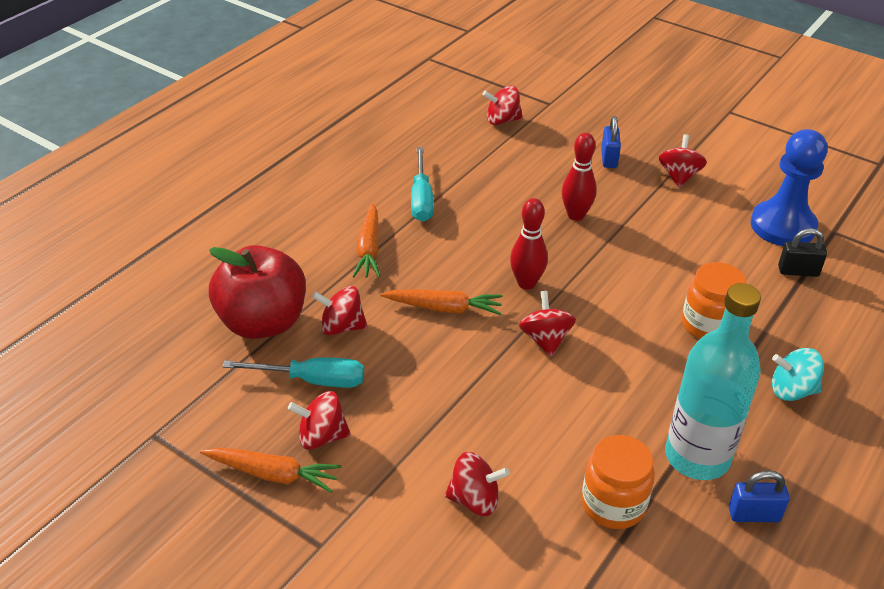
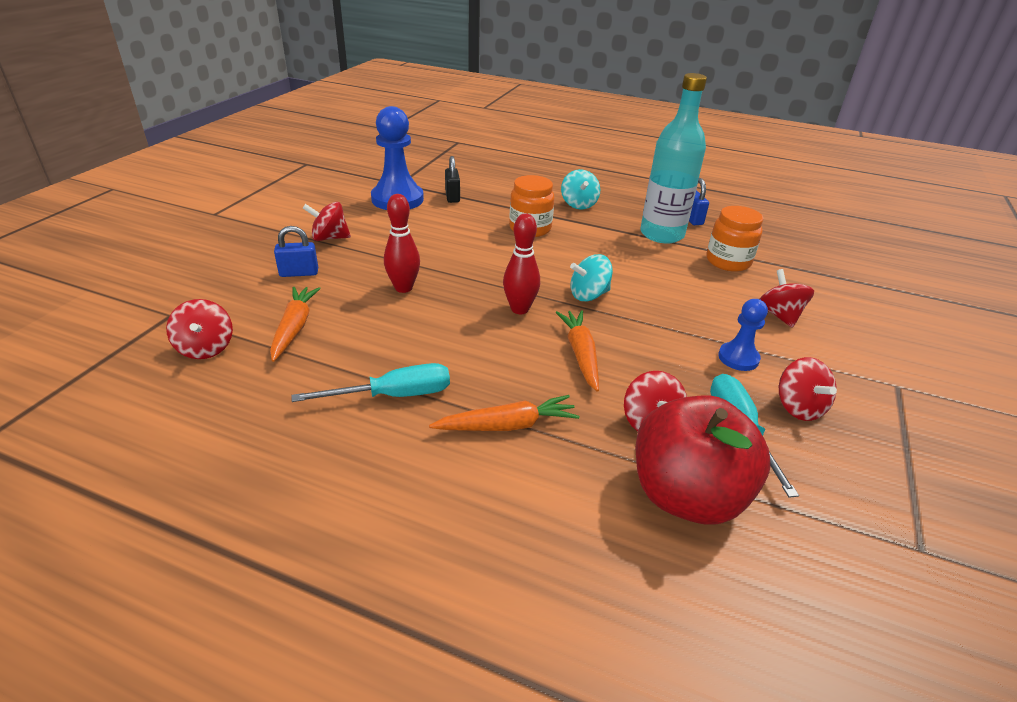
camera: 105 degrees left, 5 degrees down
orange carrot [200,447,341,493] -> orange carrot moved to [270,287,321,362]
red spinning top [519,291,576,357] -> turquoise spinning top [570,254,613,301]
none -> blue pawn [718,299,768,371]

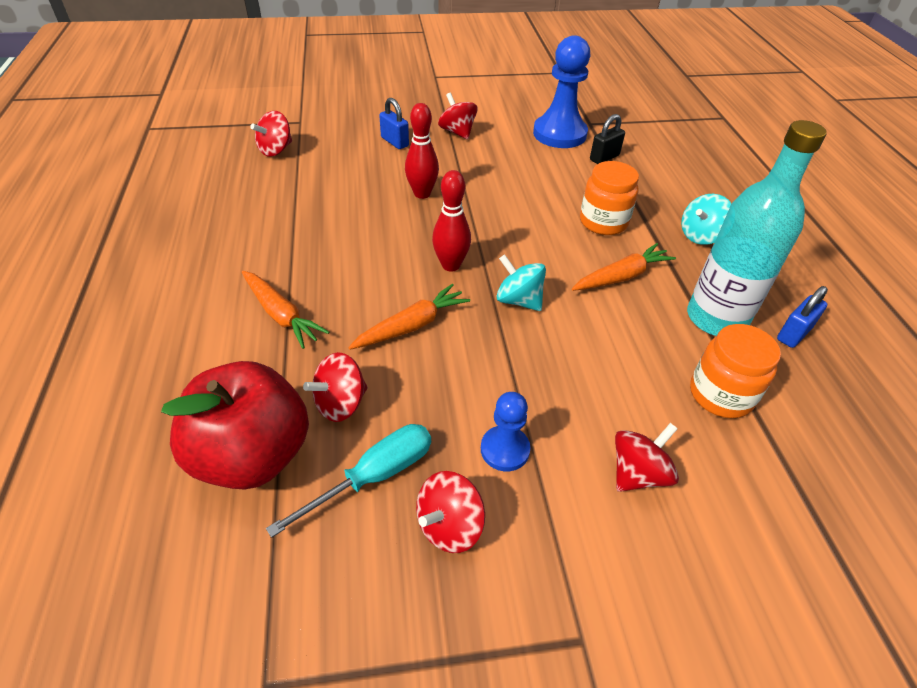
camera: 60 degrees right, 10 degrees up
orange carrot [270,287,321,362] -> orange carrot moved to [572,243,676,291]
turquoise screwdriver [291,363,450,402] -> none

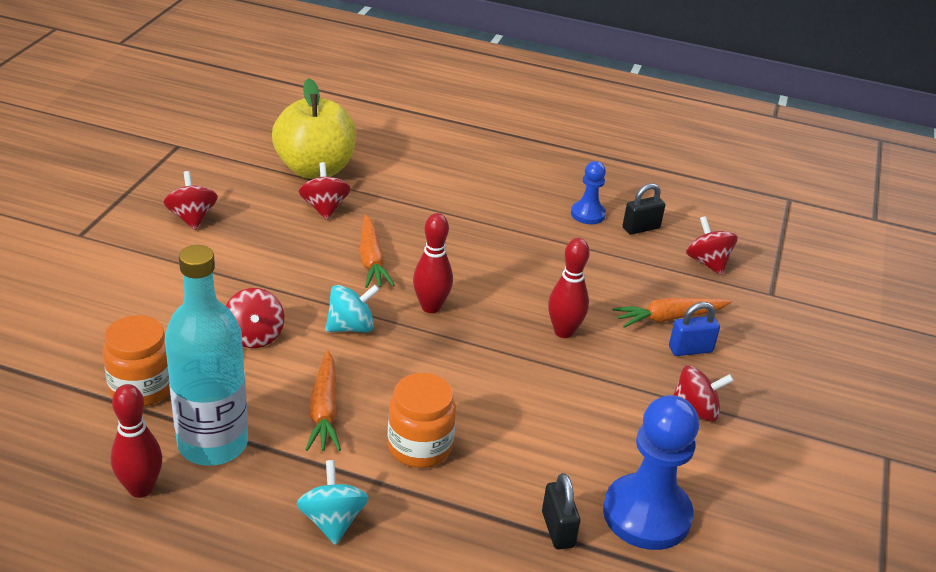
camera: 115 degrees right, 10 degrees down
red apple [161,361,309,490] -> yellow apple [272,78,356,179]
orange carrot [242,271,329,349] -> orange carrot moved to [613,298,731,328]
turquoise screwdriver [266,424,431,538] -> none
blue pawn [481,392,530,471] -> blue pawn moved to [571,161,606,224]
red spinning top [615,423,679,492] -> red spinning top moved to [226,288,284,348]
blue padlock [777,286,828,348] -> red bowling pin [111,384,162,498]
none -> black padlock [622,183,665,235]

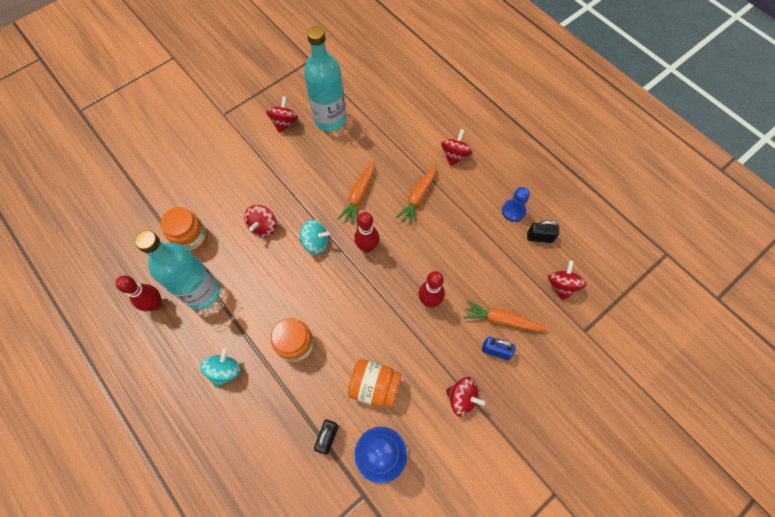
camera: 35 degrees right, 30 degrees up
yellow apple [272,78,356,179] -> none
red spinning top [299,162,351,220] -> red spinning top moved to [441,129,473,167]
orange carrot [305,350,341,451] -> orange carrot moved to [396,163,437,225]
none -> turquoise bottle [304,26,346,131]
none -> orange jar [348,359,401,408]

